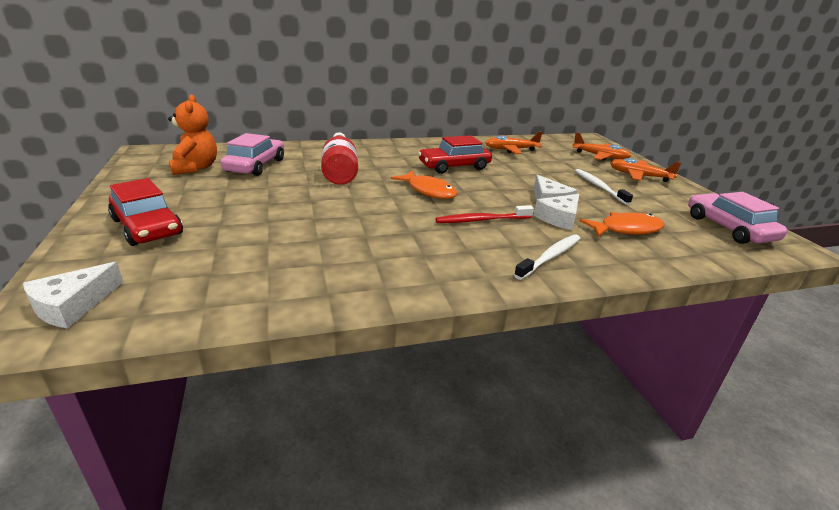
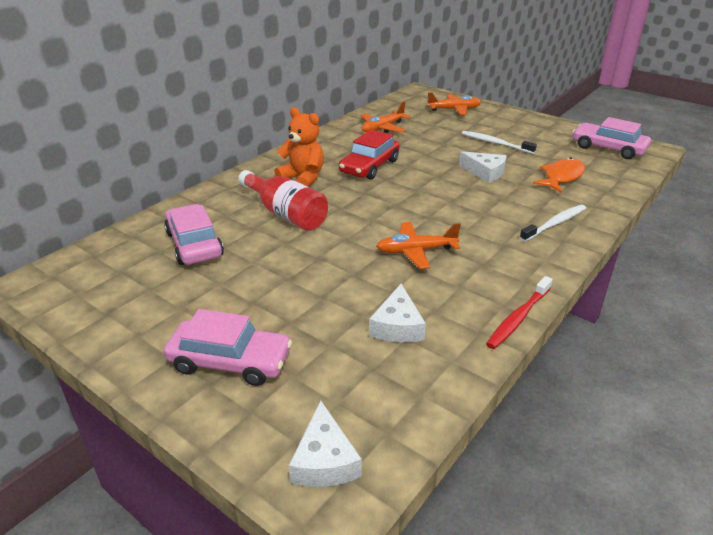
camera: 35 degrees left, 5 degrees up
red car [108,178,183,246] -> pink car [164,309,292,386]
orange teddy bear [168,94,217,175] -> orange teddy bear moved to [274,107,324,187]
orange fish [391,171,457,199] -> none
red toothbrush [435,205,534,223] -> red toothbrush moved to [486,276,553,349]
white toothbrush [514,234,580,280] -> white toothbrush turned 45 degrees clockwise [520,205,586,242]
white cheese [534,194,579,230] -> white cheese moved to [369,284,426,342]
orange plane [610,158,682,182] -> orange plane moved to [376,222,461,269]

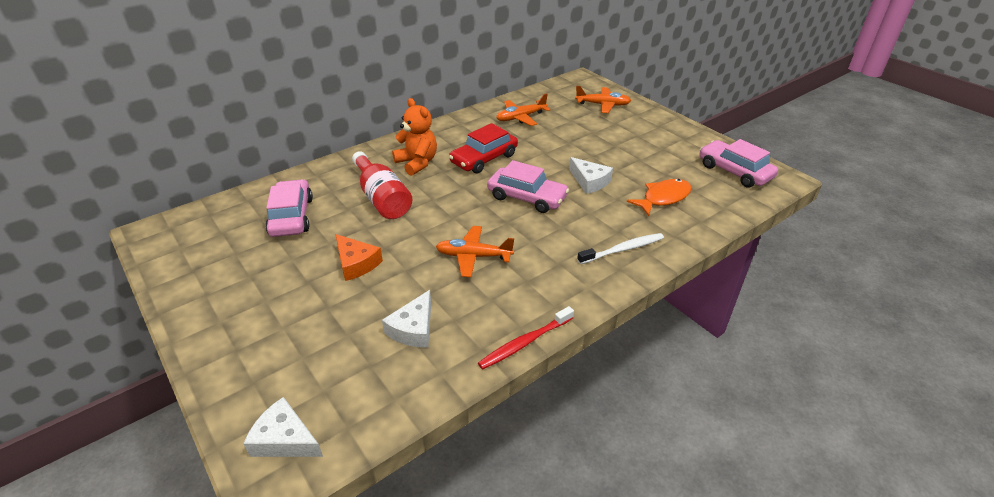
camera: 15 degrees right, 5 degrees up
pink car [164,309,292,386] -> pink car moved to [487,160,569,213]
white cheese [289,400,362,487] -> white cheese turned 105 degrees clockwise [243,397,323,457]
white toothbrush [462,131,537,154] -> none
none -> orange cheese [335,234,383,281]

